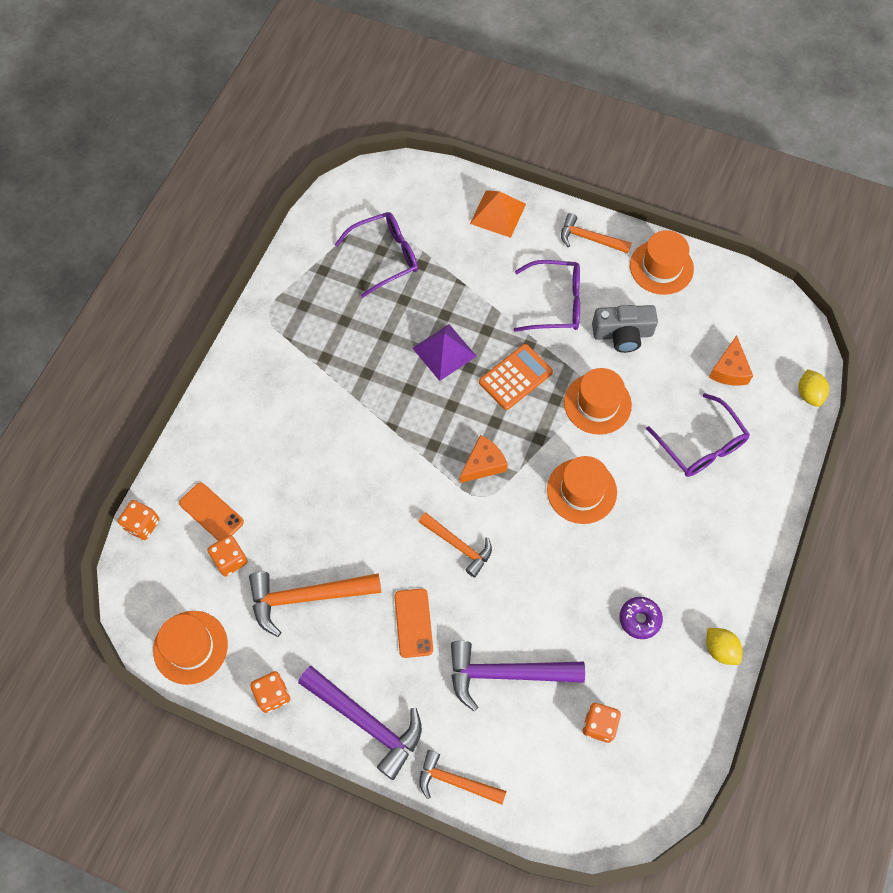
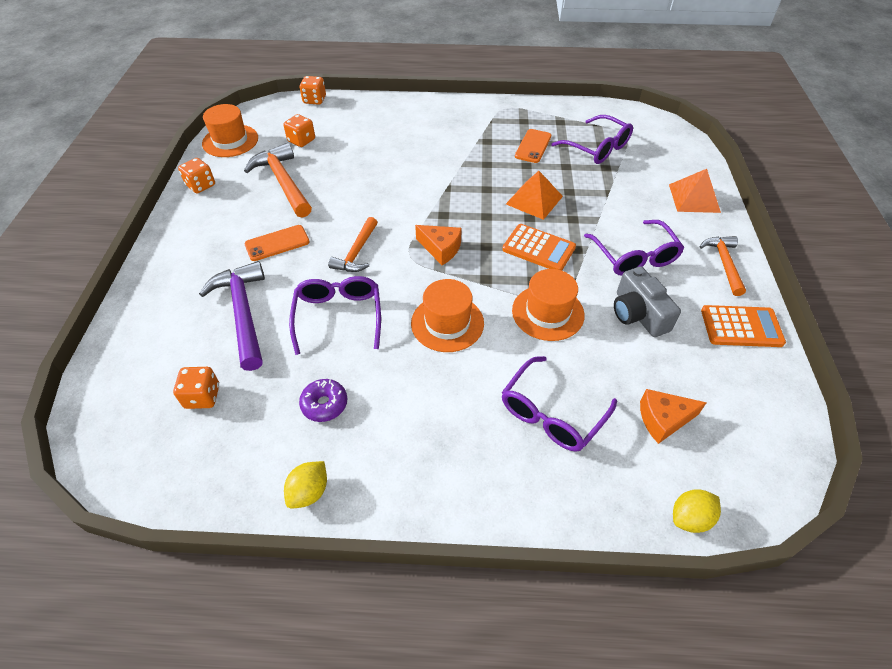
camera: 70 degrees right, 15 degrees down
orange phone [179,483,244,541] -> orange phone moved to [515,129,551,163]
purple hammer [298,666,422,780] -> none
purple pyramid [412,324,477,381] -> orange pyramid [506,171,563,220]
orange hammer [419,750,506,804] -> none
orange hat [630,230,694,295] -> orange calculator [701,305,786,347]
none -> purple glasses [289,276,381,355]

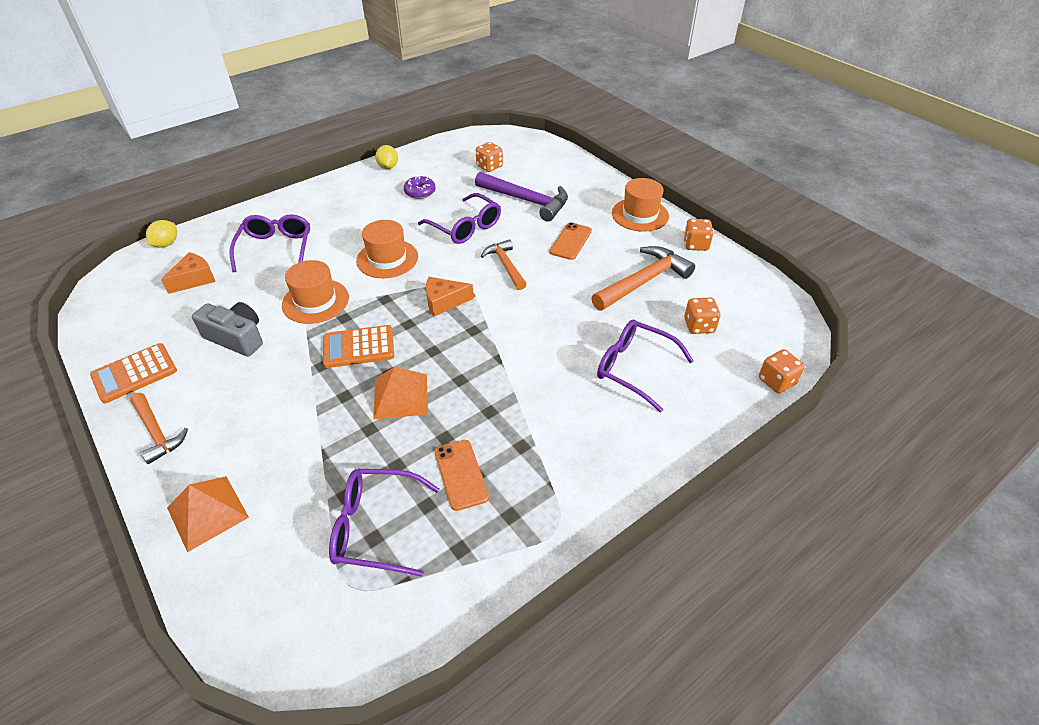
camera: 140 degrees right, 5 degrees down
orange hat [202,104,258,157] -> orange hat moved to [612,178,669,232]
orange hammer [244,143,312,218] -> orange hammer turned 60 degrees counterclockwise [591,246,695,311]
purple glasses [584,220,684,276] -> purple glasses moved to [597,320,694,412]

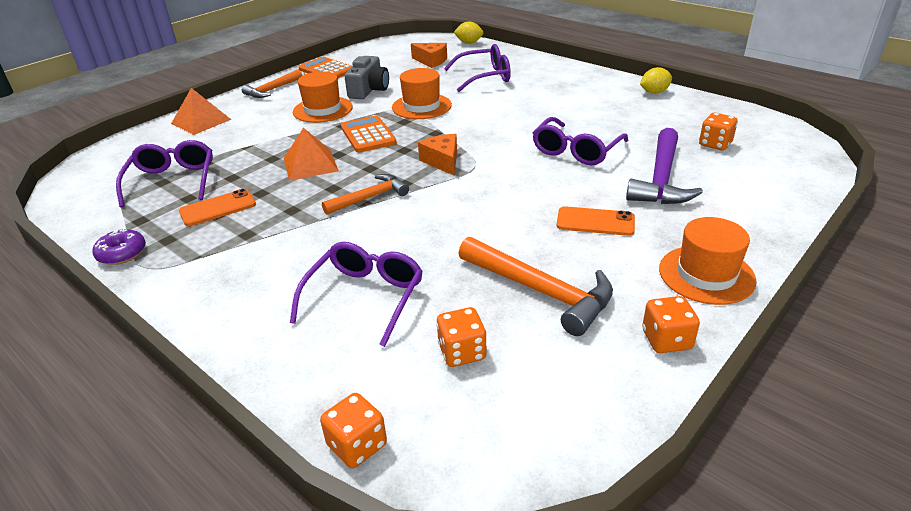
camera: 80 degrees right, 10 degrees down
orange hat [356,220,418,278] -> orange hat moved to [293,71,353,123]
purple donut [404,176,436,199] -> purple donut moved to [93,229,146,265]
orange hammer [481,239,527,290] -> orange hammer moved to [322,174,409,215]

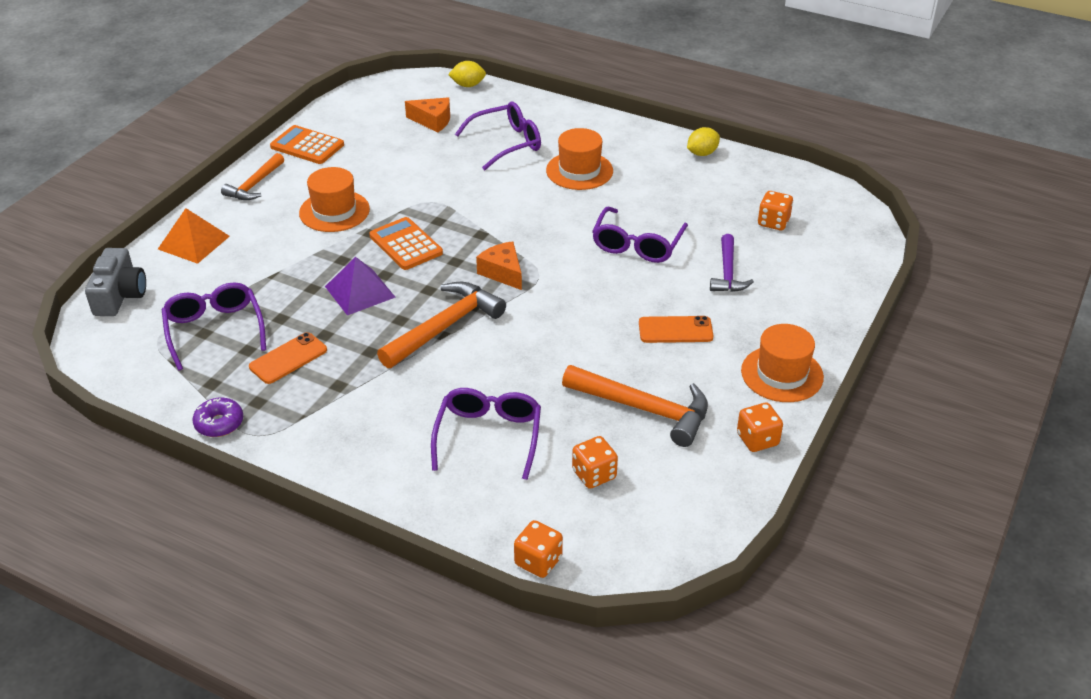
camera: 15 degrees left, 5 degrees up
orange pyramid [284,128,339,181] -> purple pyramid [325,257,396,315]
orange hammer [322,174,409,215] -> orange hammer [377,282,506,368], size x1.58
grey camera [344,56,389,99] -> grey camera moved to [85,248,146,316]
orange hat [392,68,452,119] -> orange hat moved to [546,128,613,190]
purple hammer [626,128,703,204] -> purple hammer [710,234,754,292], size x0.63

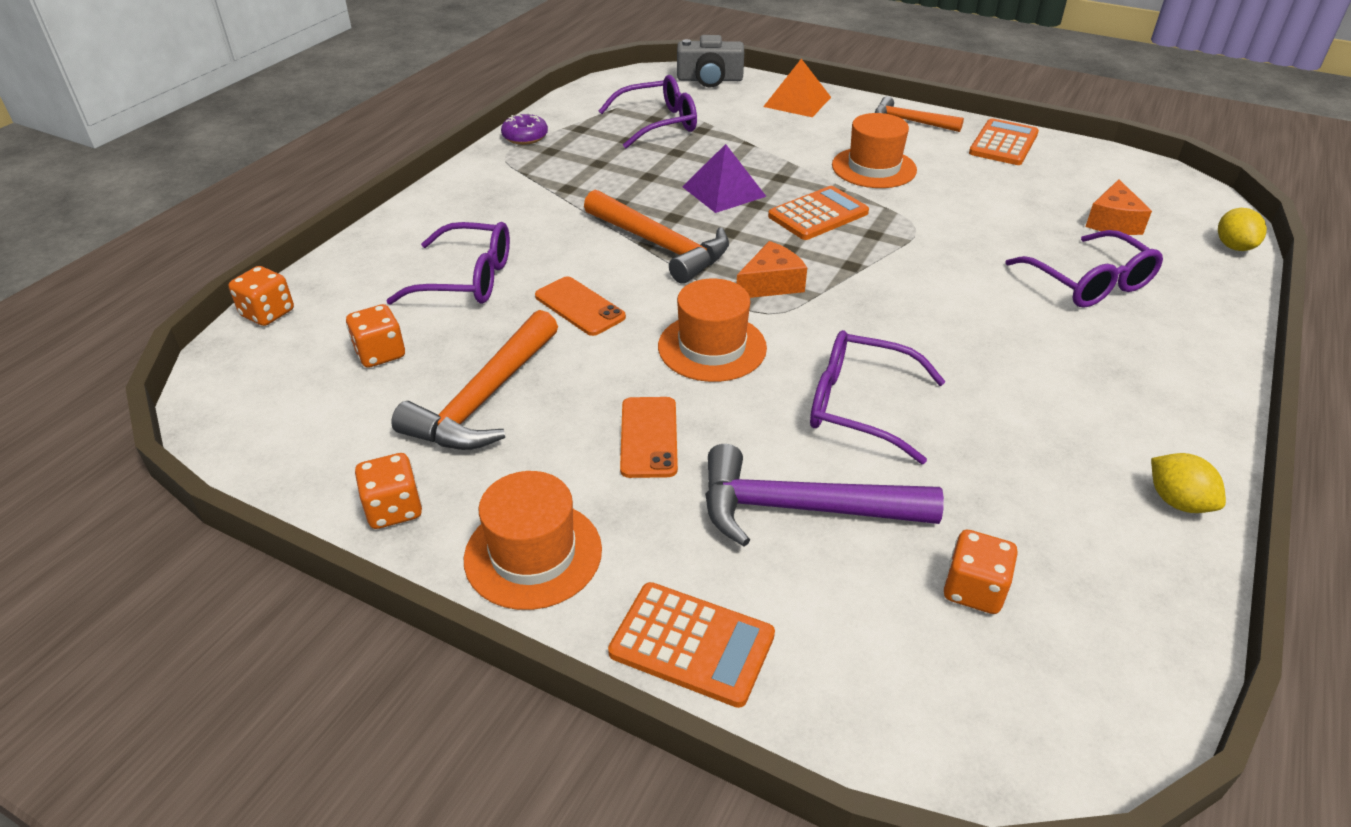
camera: 90 degrees right, 0 degrees up
orange phone [249,332,327,384] -> orange phone moved to [535,276,626,336]
orange hat [546,128,613,190] -> orange hat moved to [658,279,767,382]
purple hammer [710,234,754,292] -> purple hammer [705,444,944,546], size x1.58
none -> orange calculator [608,582,775,708]

